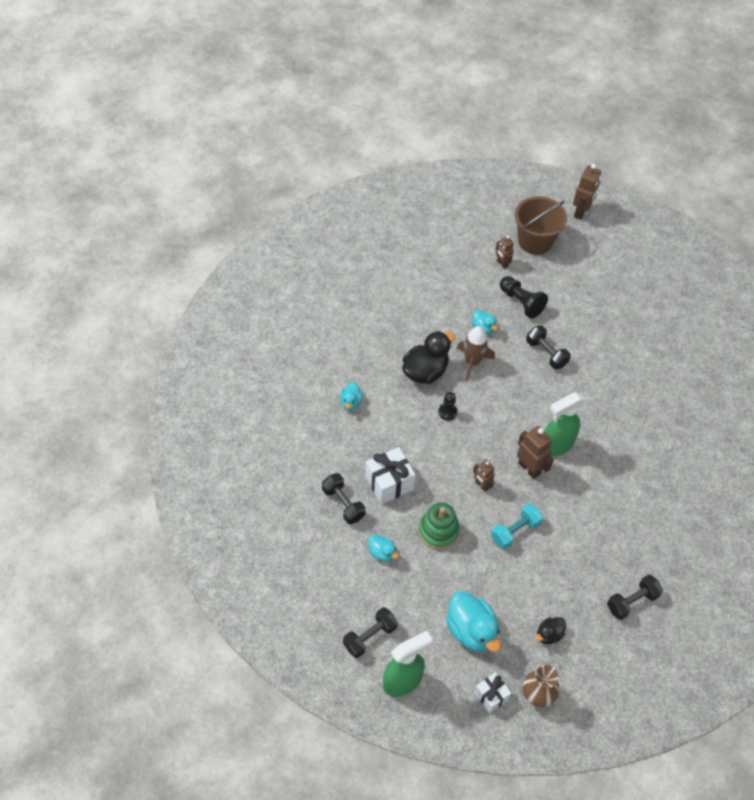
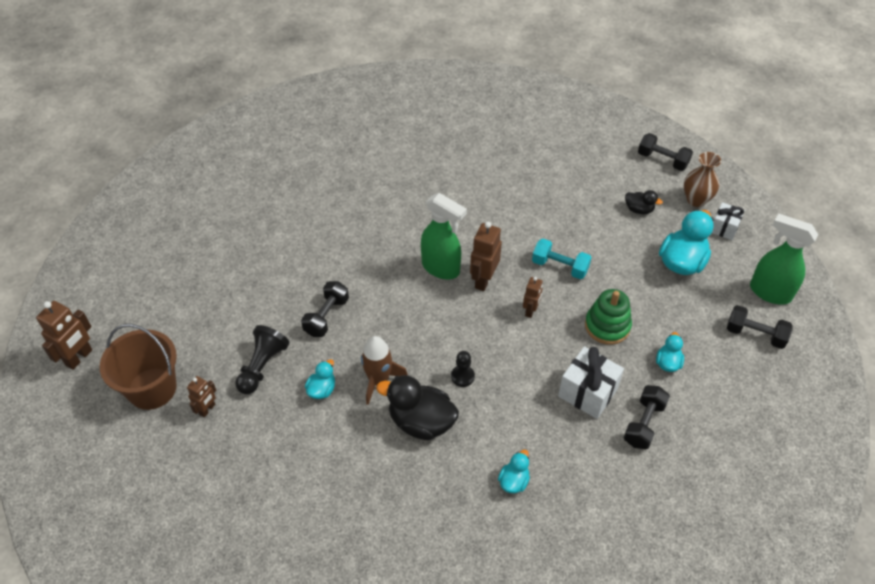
camera: 115 degrees left, 5 degrees down
turquoise duck [340,382,363,410] -> turquoise duck turned 45 degrees counterclockwise [498,450,530,493]
brown robot [573,164,602,220] -> brown robot turned 120 degrees clockwise [36,301,92,370]
black dumbbell [607,575,663,620] -> black dumbbell moved to [638,133,693,171]

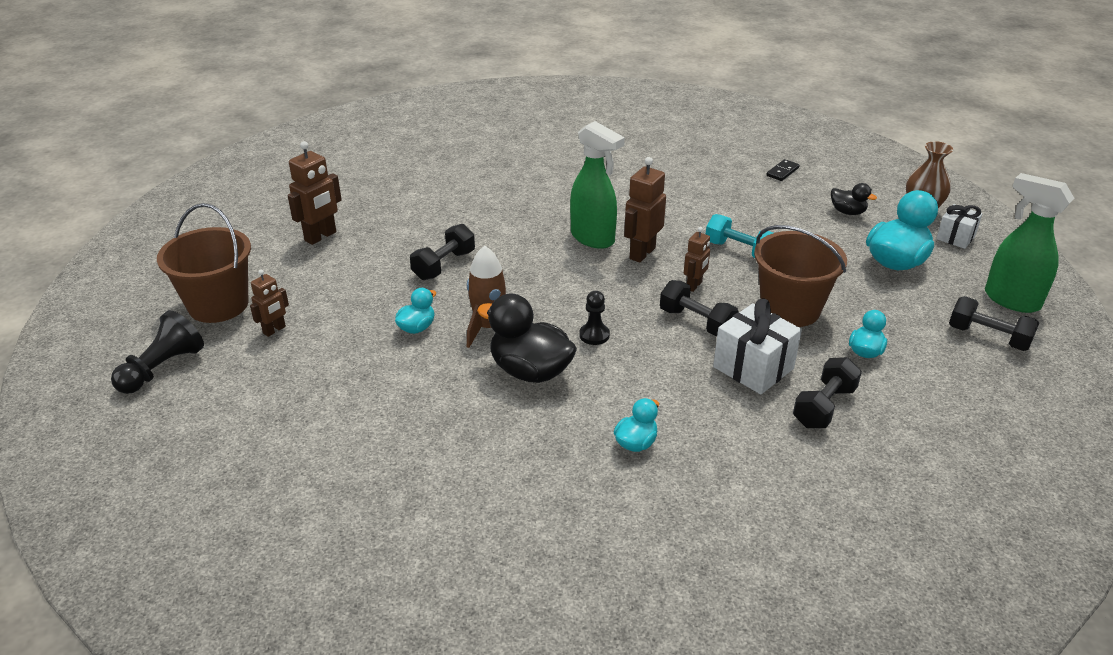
camera: 10 degrees right, 15 degrees down
brown robot [36,301,92,370] -> brown robot moved to [288,141,342,245]
black pawn [235,325,289,394] -> black pawn moved to [111,310,204,394]
green stacking toy [585,289,632,345] -> brown bucket [754,225,847,327]
black dumbbell [638,133,693,171] -> black dumbbell moved to [660,280,738,337]
none -> black domino [766,159,800,181]

